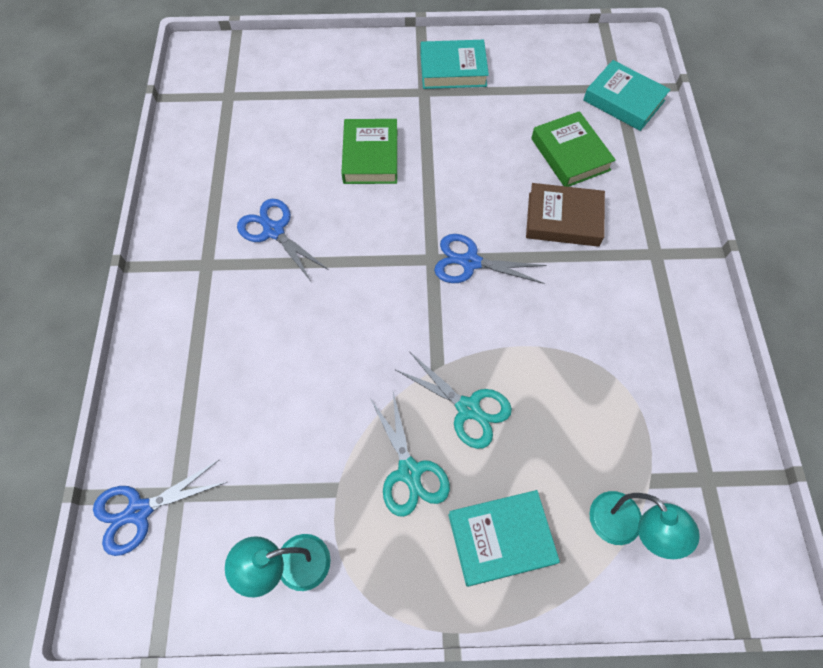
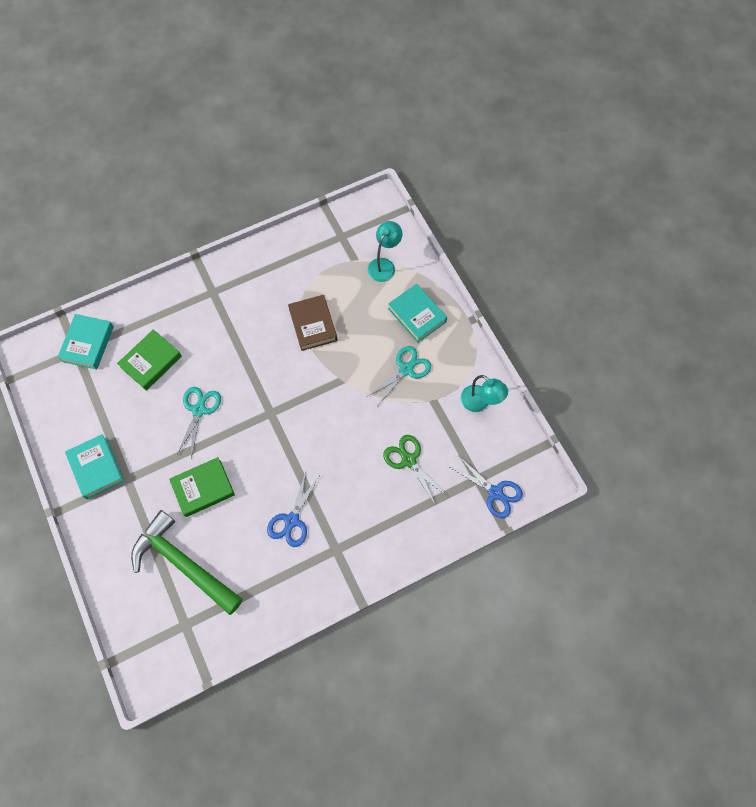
camera: 115 degrees left, 5 degrees up
turquoise scissors [396,351,512,449] -> turquoise scissors moved to [177,387,221,458]
blue scissors [434,234,547,284] -> none
brown book [526,183,605,247] -> brown book moved to [288,295,337,351]
none -> green hammer [131,510,243,615]
none -> green scissors [383,435,447,504]

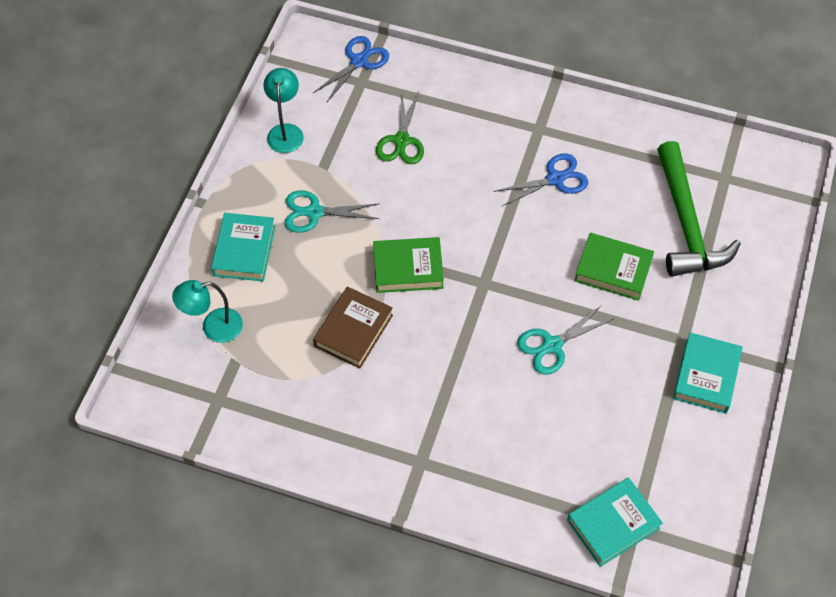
camera: 135 degrees left, 10 degrees down
green book [117,329,182,391] -> green book moved to [373,237,444,293]
blue scissors [450,455,523,518] -> blue scissors turned 45 degrees clockwise [313,36,389,102]

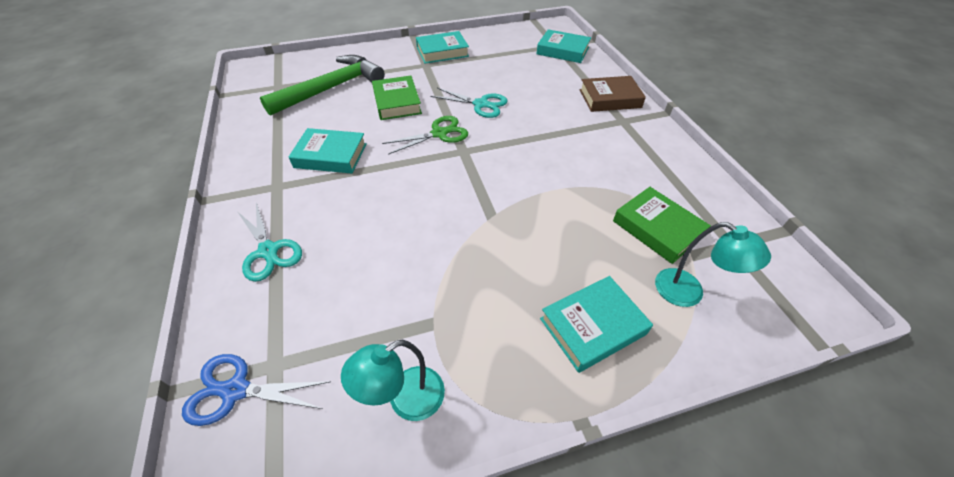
camera: 125 degrees left, 10 degrees down
turquoise scissors [285,190,380,233] -> turquoise scissors moved to [237,202,302,282]
brown book [313,287,393,368] -> brown book moved to [580,76,646,112]
green book [373,237,444,293] -> green book moved to [613,187,711,264]
green scissors [376,91,424,164] -> green scissors moved to [382,116,468,155]
blue scissors [494,153,588,207] -> turquoise book [289,128,367,173]

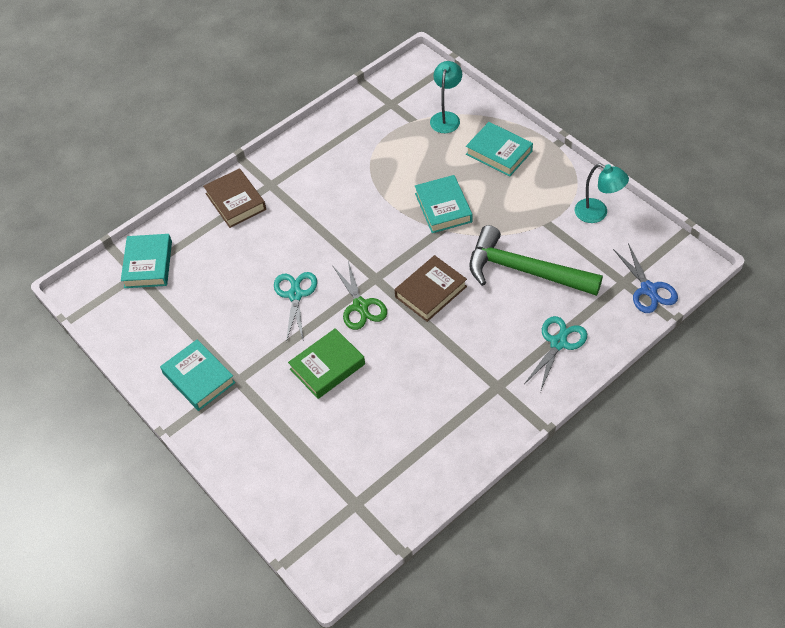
camera: 110 degrees left, 5 degrees up
green hammer [260,55,385,116] -> green hammer moved to [469,225,603,296]
turquoise book [289,128,367,173] -> turquoise book moved to [415,175,472,233]
green scissors [382,116,468,155] -> green scissors turned 150 degrees counterclockwise [333,261,387,330]
green book [613,187,711,264] -> none
none -> brown book [395,255,467,322]

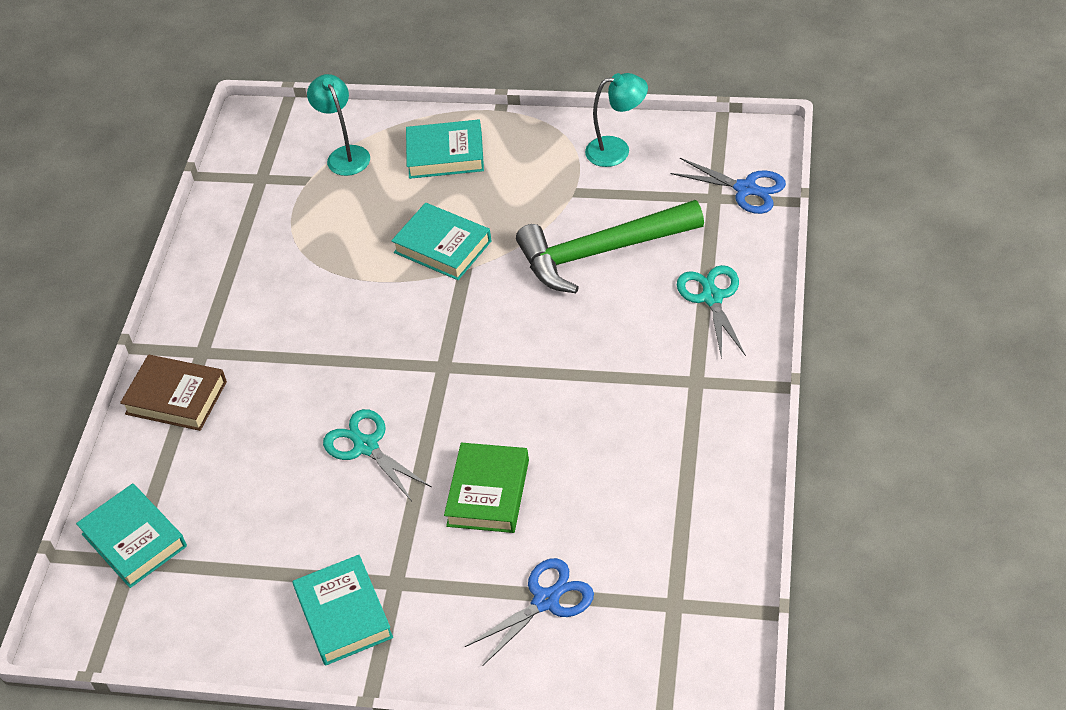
camera: 40 degrees left, 5 degrees down
turquoise book [160,340,236,411] -> turquoise book turned 60 degrees clockwise [293,555,393,666]
green scissors [333,261,387,330] -> none
brown book [395,255,467,322] -> none
none -> blue scissors [465,558,594,666]

